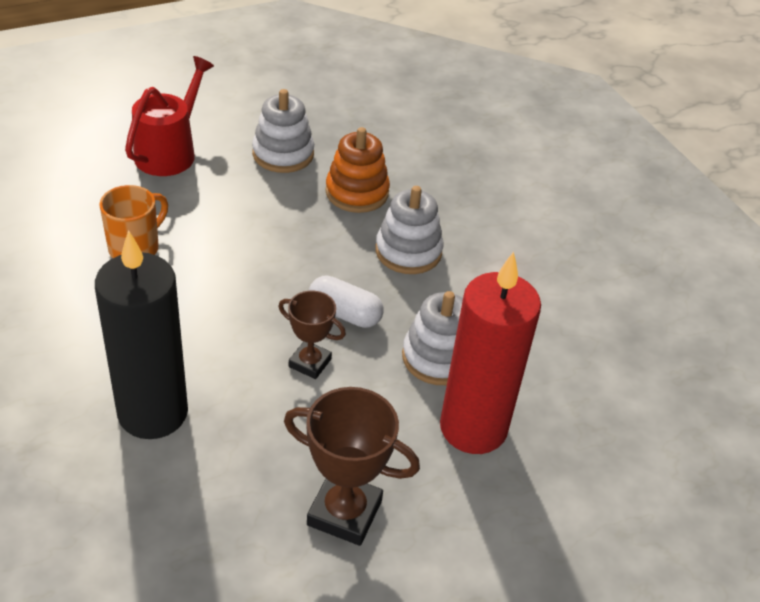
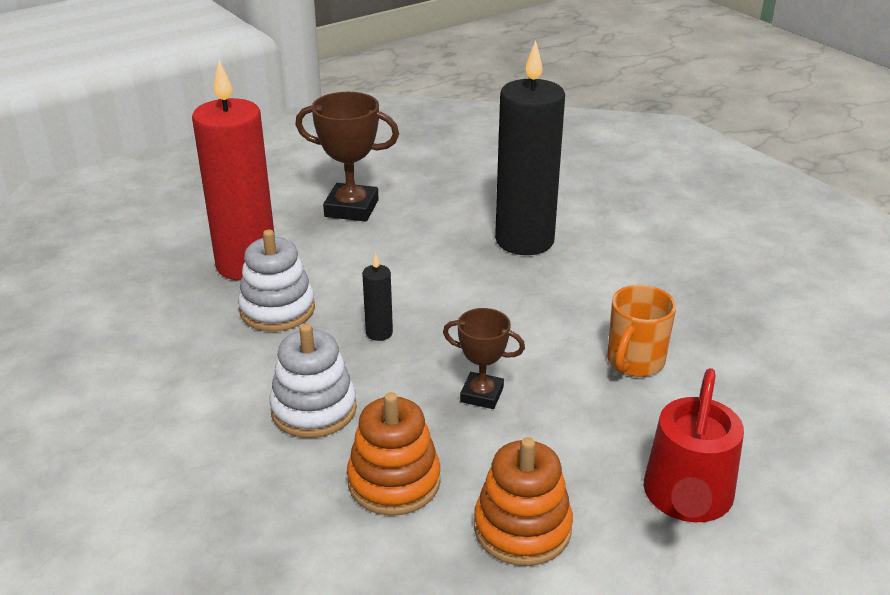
camera: 175 degrees right, 10 degrees down
white stacking toy [252,89,314,173] -> orange stacking toy [474,437,573,566]
brown trophy [278,290,346,379] -> brown trophy moved to [443,308,525,409]
white capsule [309,275,383,328] -> black candle [362,253,393,341]

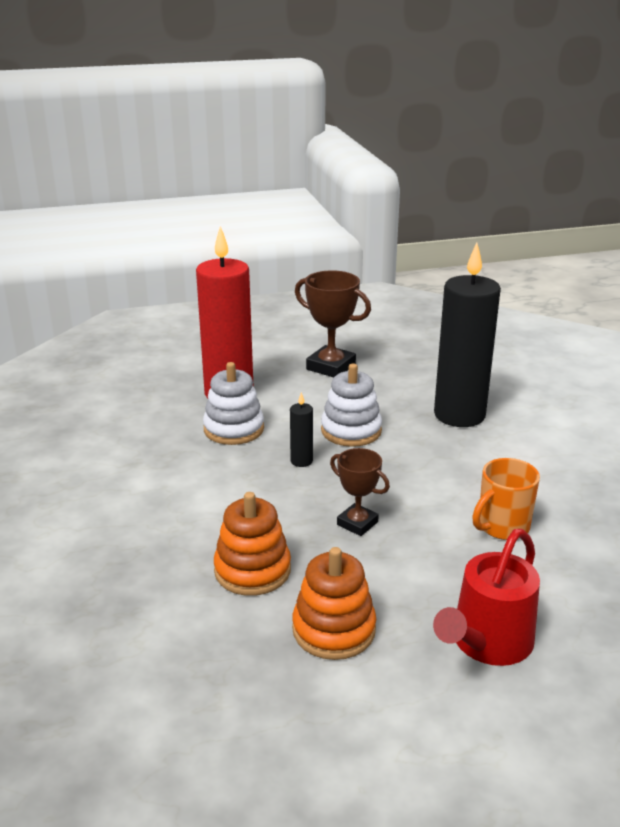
camera: 20 degrees right, 5 degrees down
white stacking toy [269,324,357,438] -> white stacking toy moved to [321,364,382,447]

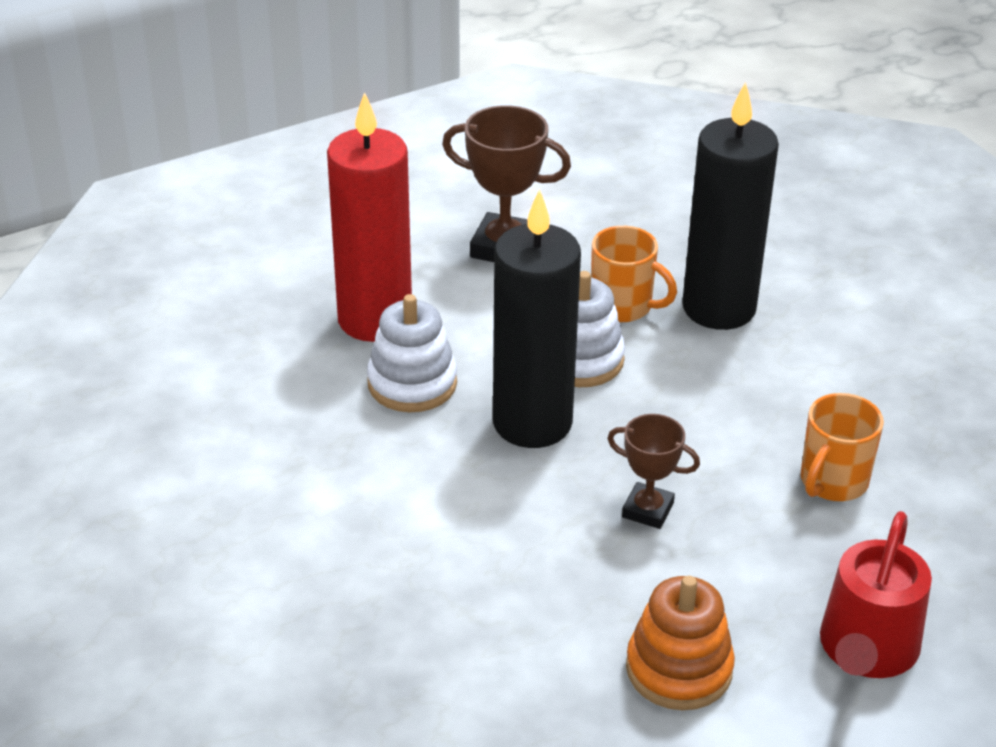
camera: 15 degrees left, 10 degrees up
orange stacking toy [214,492,291,596] -> none
black candle [290,392,313,467] -> black candle [493,189,581,448], size x2.48
none -> orange mug [591,226,677,322]

